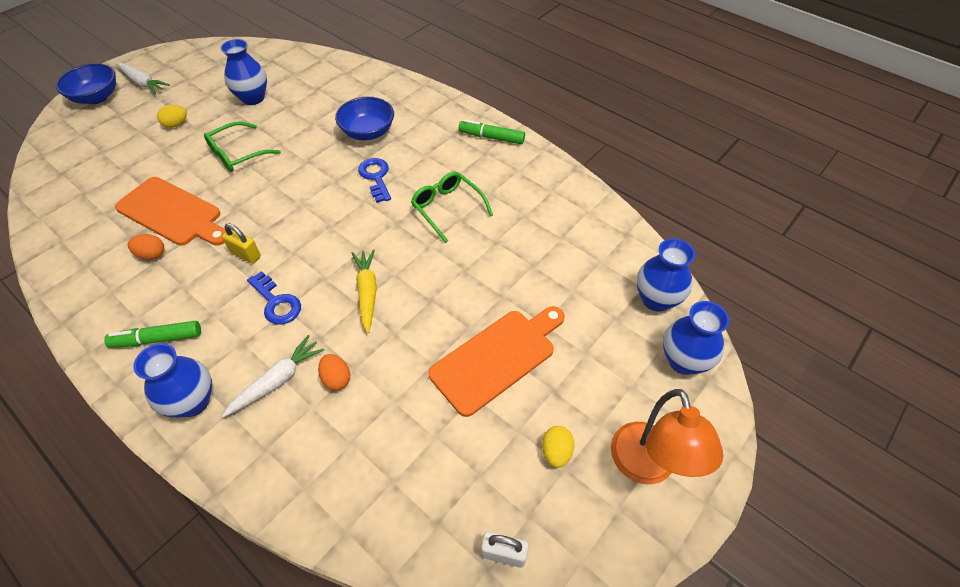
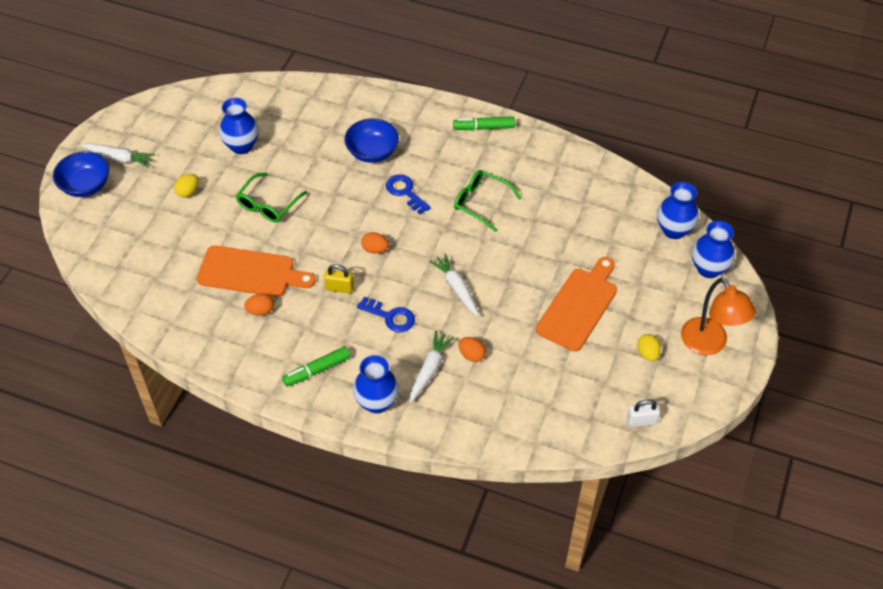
camera: 20 degrees left, 0 degrees up
yellow carrot [352,249,377,333] -> white carrot [429,253,479,317]
none -> orange egg [361,232,389,254]

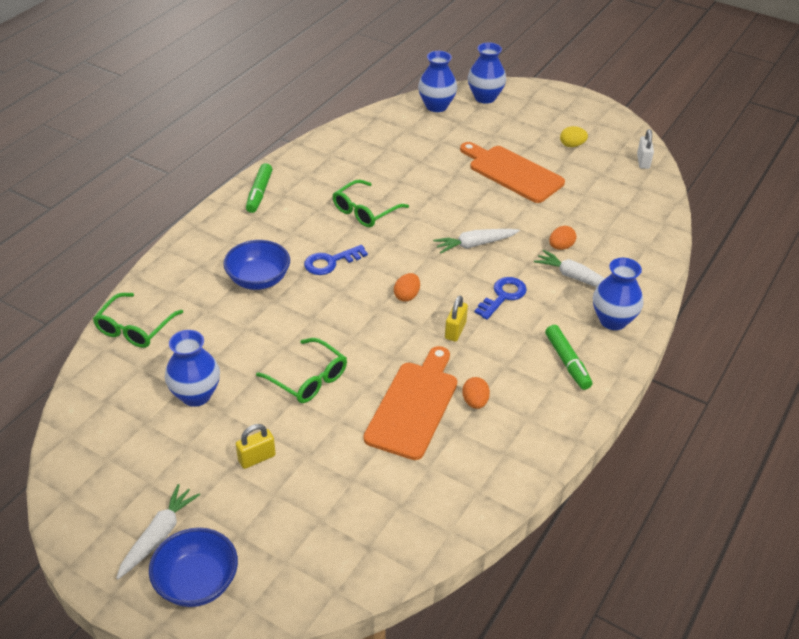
camera: 80 degrees left, 10 degrees down
yellow egg [174,174,199,197] -> yellow padlock [236,424,276,469]
orange lamp [681,278,756,355] -> none
none -> green glasses [93,293,183,348]

